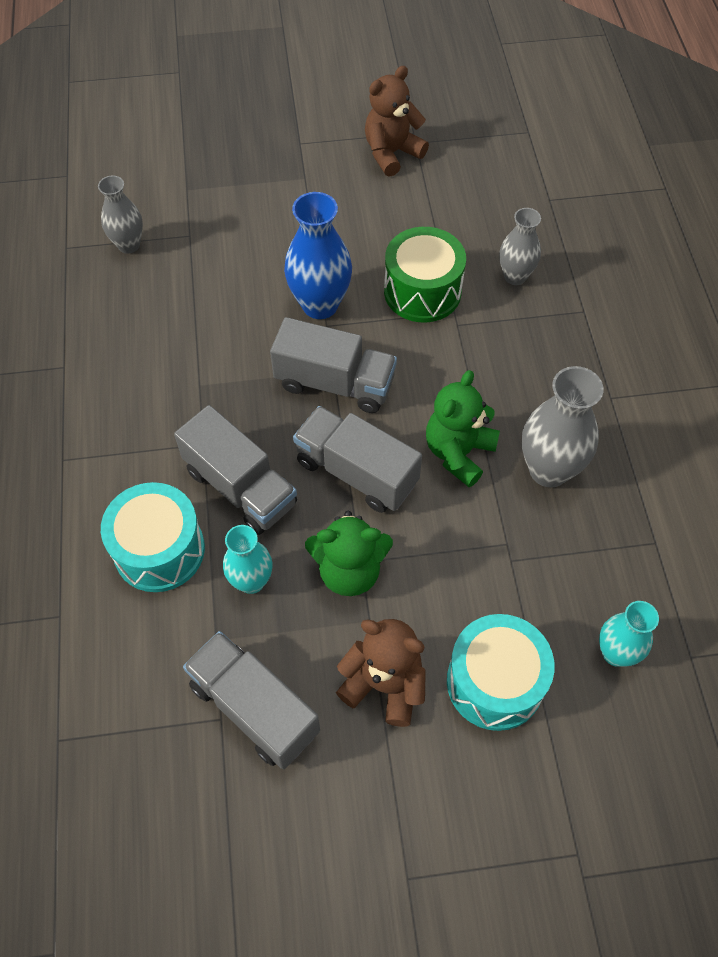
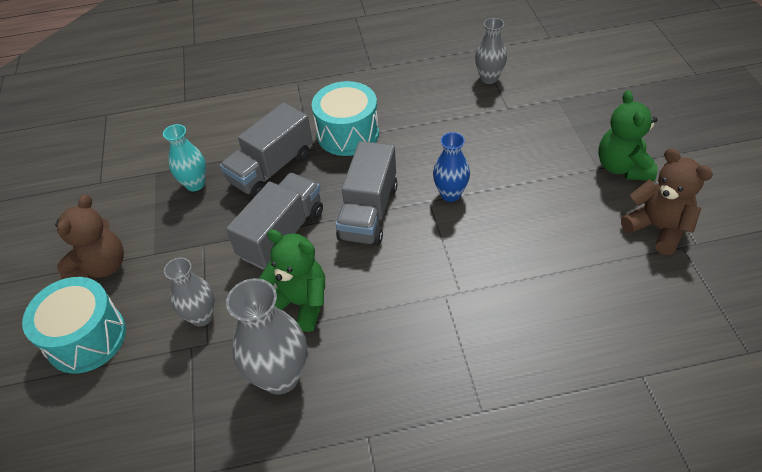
camera: 90 degrees right, 10 degrees down
turquoise drum [101,482,205,592] -> turquoise drum moved to [312,81,379,156]
grey truck [183,631,320,769] -> none
blue vase [284,192,352,319] -> blue vase [433,132,470,202], size x0.63
green teddy bear [305,511,393,596] -> green teddy bear moved to [598,90,658,181]
green drum [384,227,466,322] -> none
grey vase [499,208,541,285] -> grey vase moved to [164,257,215,327]
turquoise vase [599,601,659,667] -> none

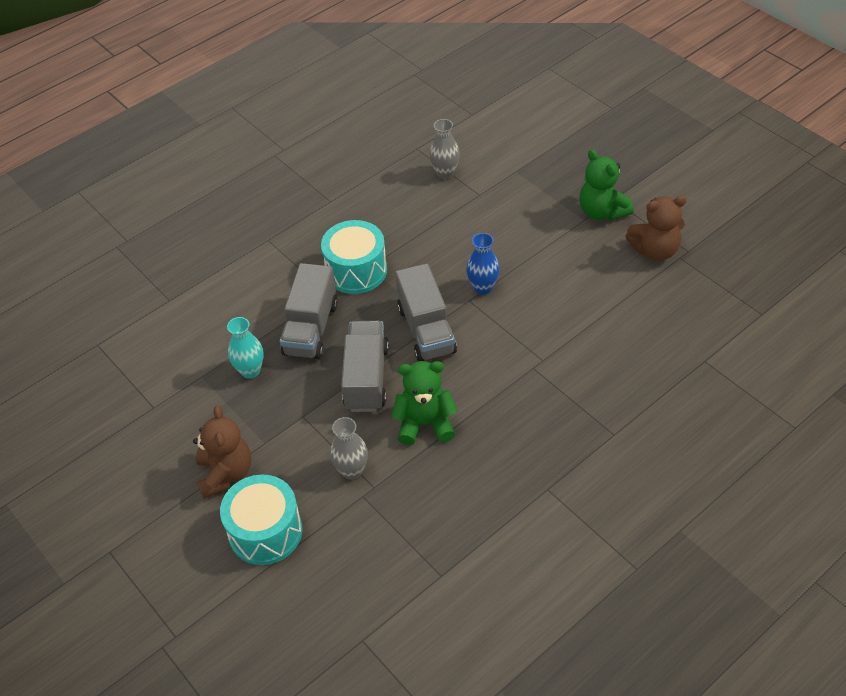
camera: 30 degrees left, 0 degrees up
grey vase [226,278,307,394] -> none
brown teddy bear [621,148,713,255] -> brown teddy bear turned 150 degrees clockwise [625,195,687,261]

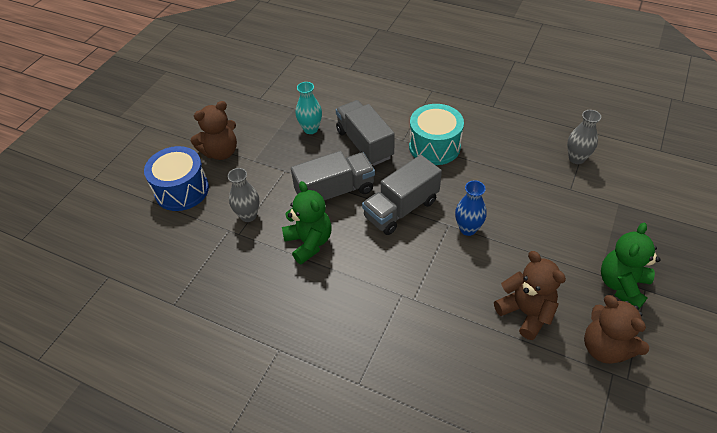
camera: 65 degrees right, 0 degrees up
turquoise drum [220,474,302,565] -> blue drum [144,146,209,211]
grey truck [280,263,338,359] -> grey truck turned 75 degrees clockwise [336,100,395,166]
none -> brown teddy bear [494,251,566,340]

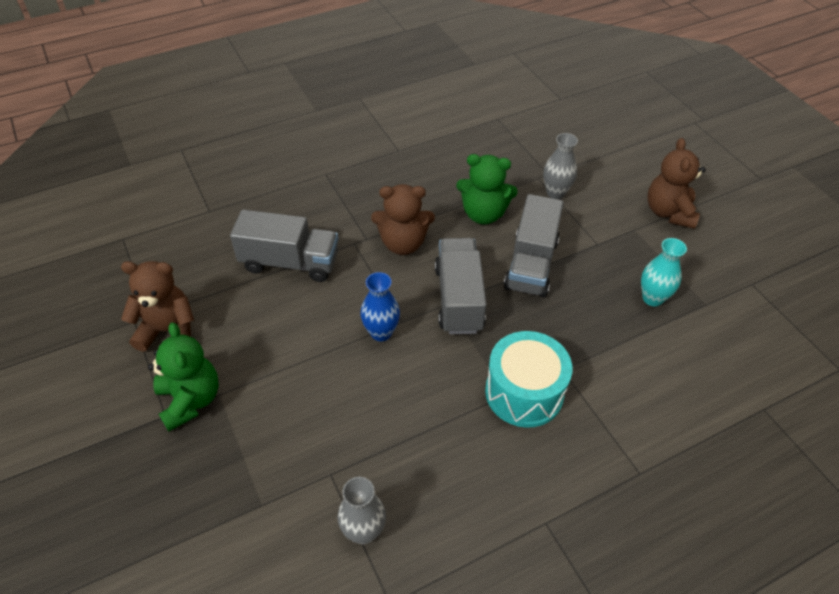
camera: 125 degrees right, 0 degrees up
blue drum [144,146,209,211] -> none
grey truck [336,100,395,166] -> grey truck moved to [230,209,338,282]
brown teddy bear [494,251,566,340] -> brown teddy bear moved to [371,184,435,255]

